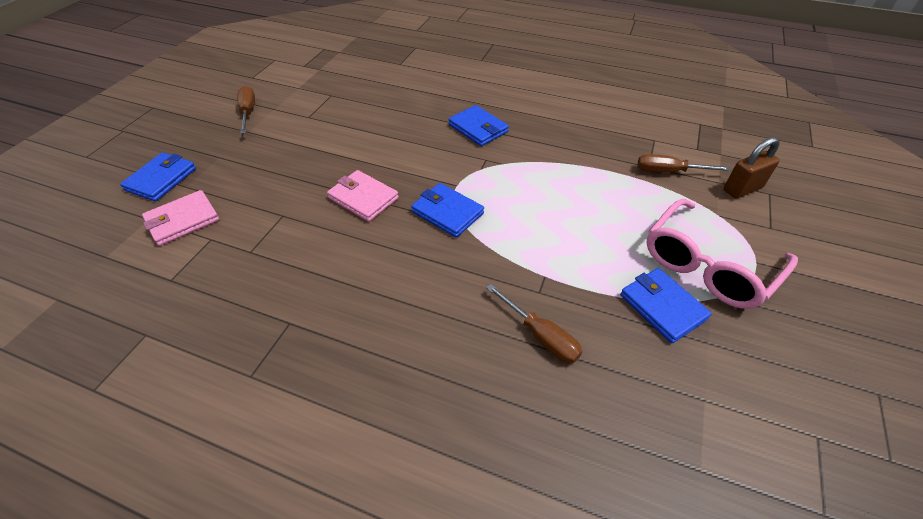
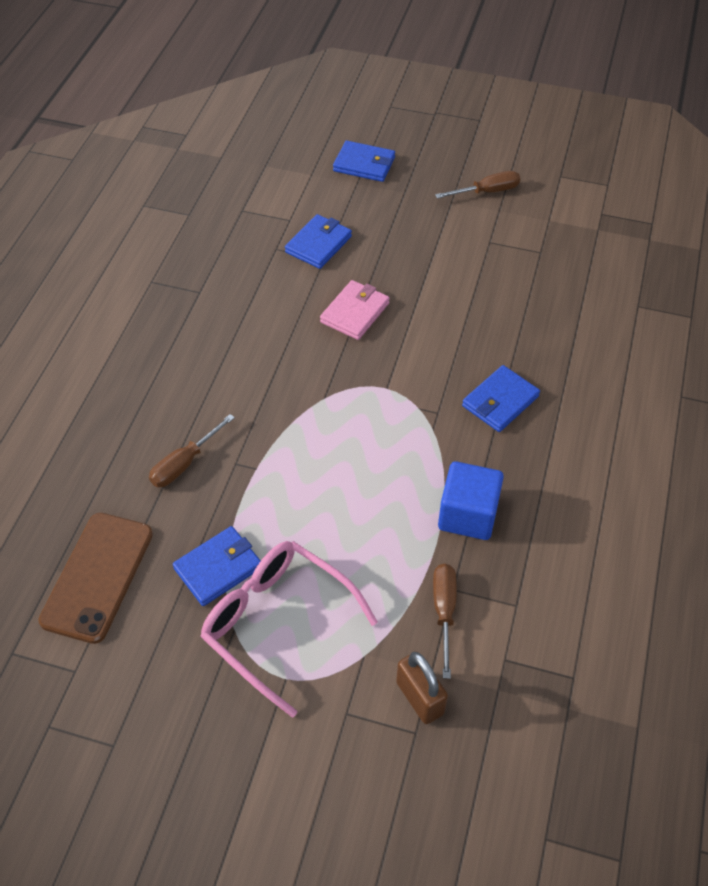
camera: 85 degrees right, 5 degrees up
pink wallet [142,190,219,246] -> none
blue wallet [411,183,484,238] -> blue wallet moved to [285,214,352,269]
none -> brown phone [38,513,153,644]
none -> blue cube [438,461,504,540]

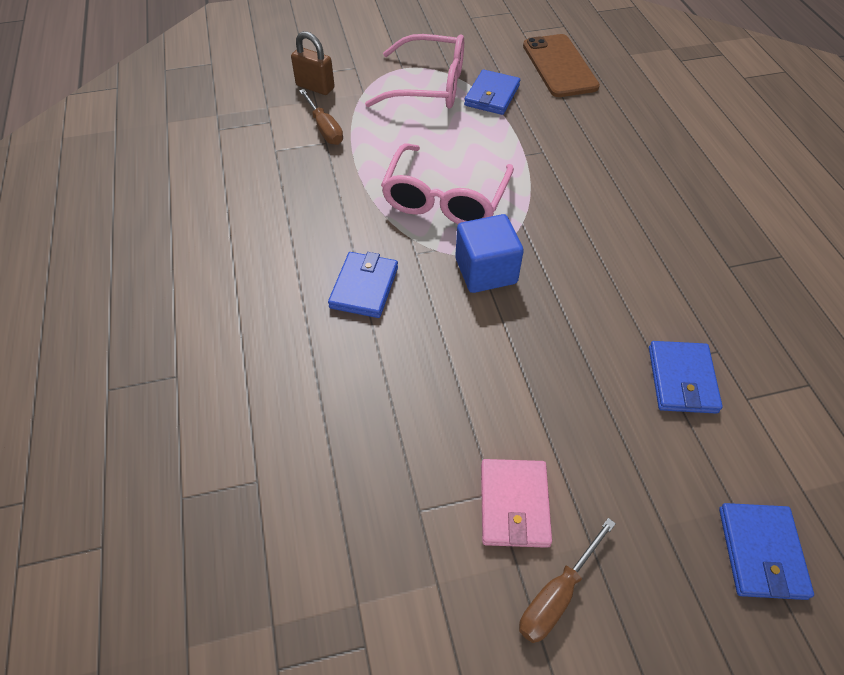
camera: 150 degrees right, 0 degrees up
brown screwdriver [149,414,235,487] -> none
pink wallet [320,280,390,340] -> pink wallet moved to [481,459,552,548]
blue wallet [333,141,395,182] -> blue wallet turned 75 degrees counterclockwise [719,503,814,600]
blue cube [438,461,504,540] -> blue cube moved to [455,214,524,293]
none -> pink glasses [381,143,514,224]

